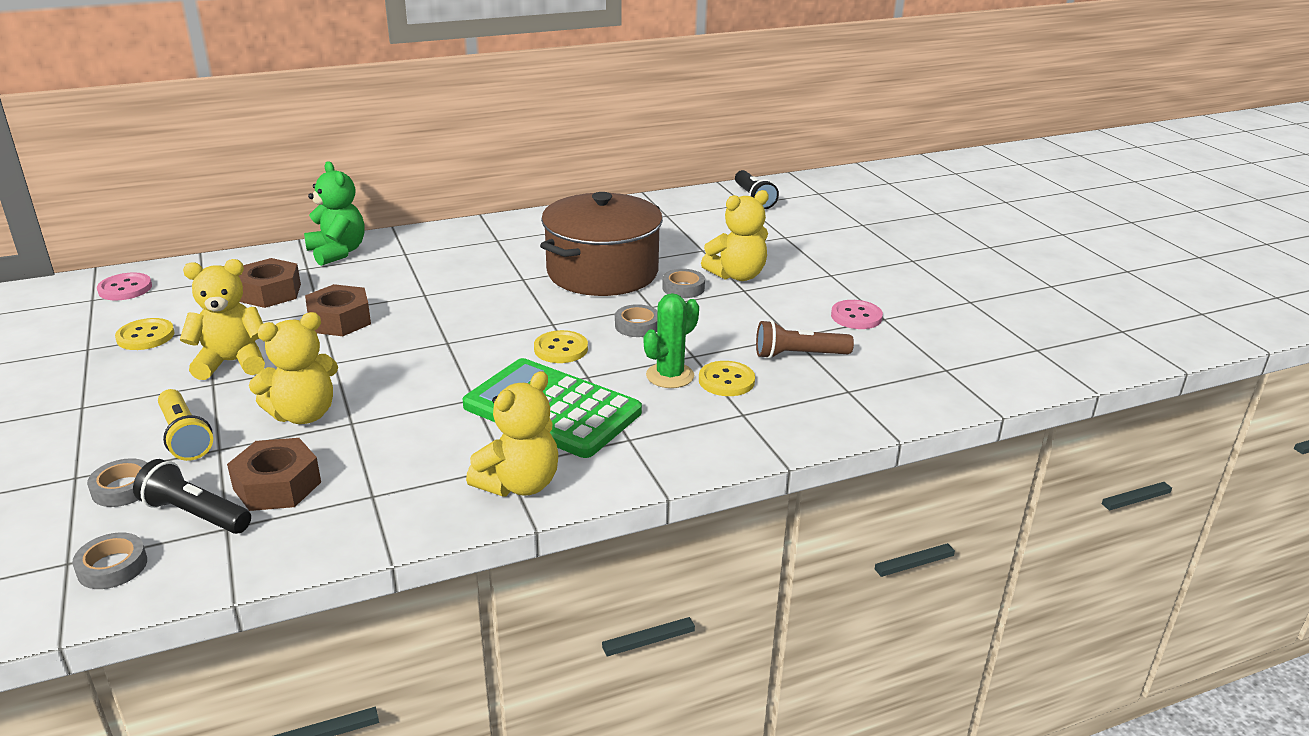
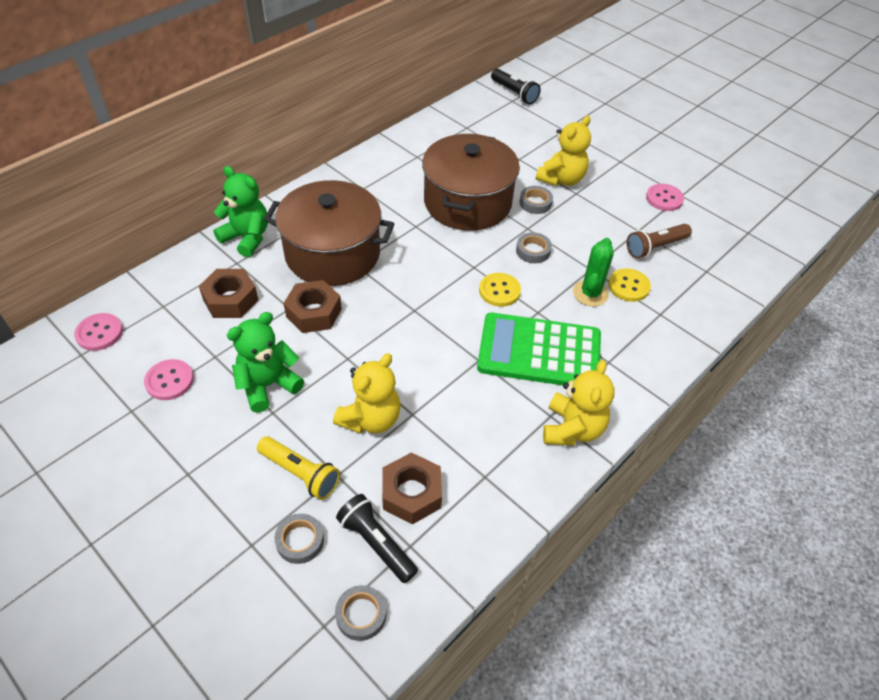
camera: 25 degrees left, 20 degrees up
yellow button [115,318,175,350] -> pink button [144,359,194,400]
black flashlight [133,459,251,534] -> black flashlight turned 45 degrees clockwise [336,494,418,583]
yellow teddy bear [180,259,265,380] -> green teddy bear [227,312,304,413]
none -> brown pot [264,180,394,286]

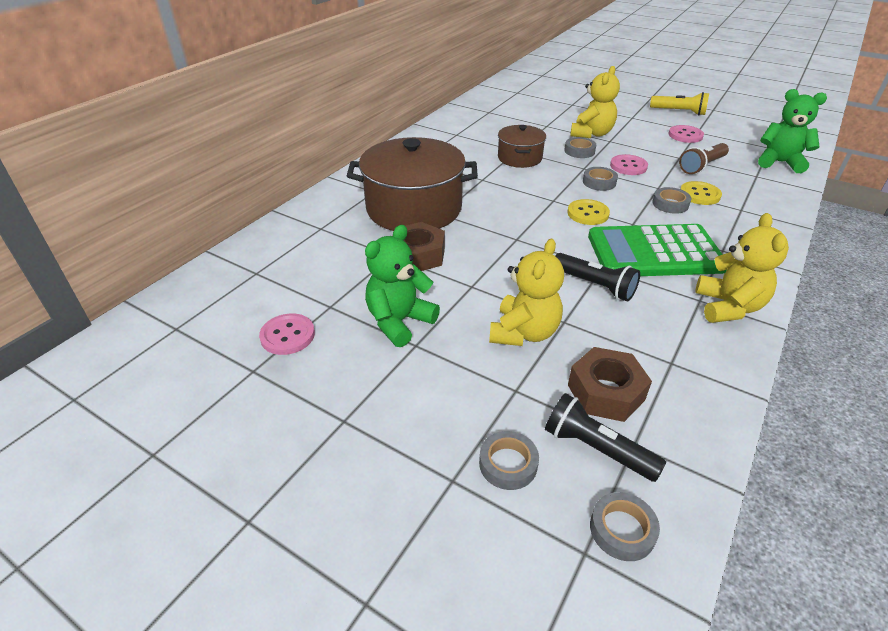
camera: 10 degrees left, 10 degrees down
pink button [74,313,123,351] -> pink button moved to [610,154,648,175]
brown nut [199,269,258,318] -> none
green teddy bear [213,166,268,257] -> green teddy bear moved to [758,89,827,173]
yellow flashlight [257,436,340,500] -> yellow flashlight moved to [650,92,709,116]
brown pot [422,134,520,231] -> brown pot [498,125,546,168], size x0.54
black flashlight [491,69,541,104] -> black flashlight moved to [555,253,640,301]
green cactus [573,238,614,306] -> grey tape [652,187,691,214]

